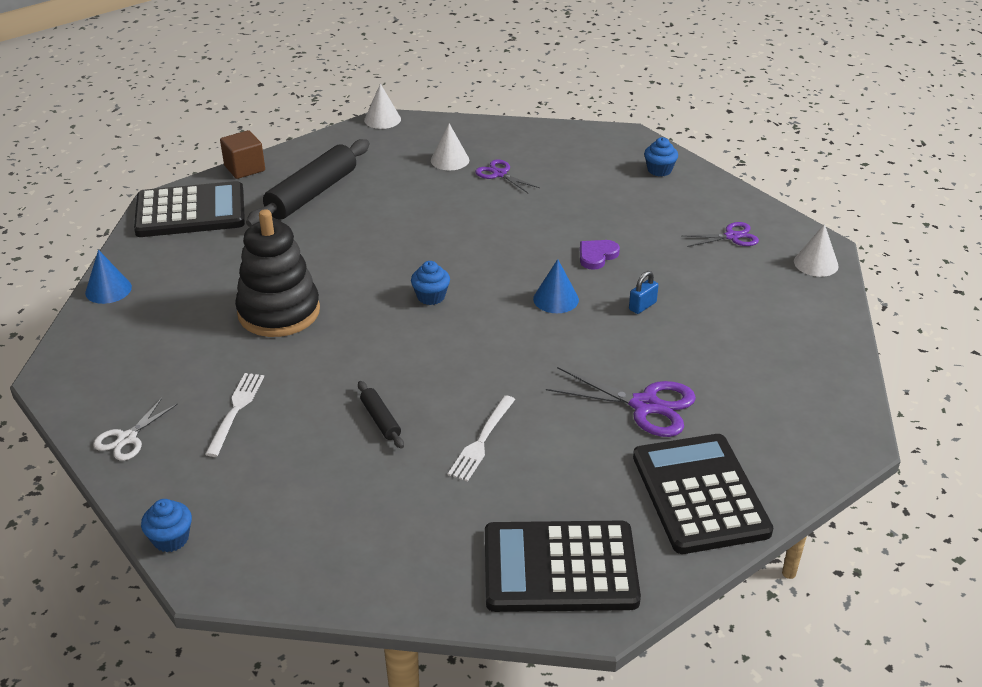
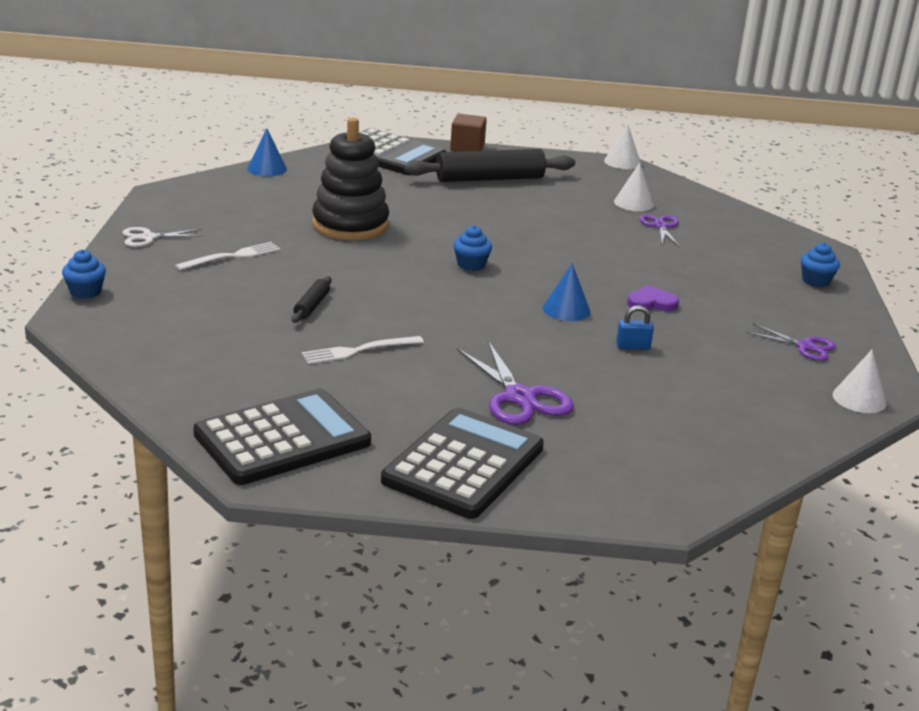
camera: 40 degrees right, 10 degrees down
black calculator [485,521,641,612] -> black calculator turned 105 degrees clockwise [193,389,371,485]

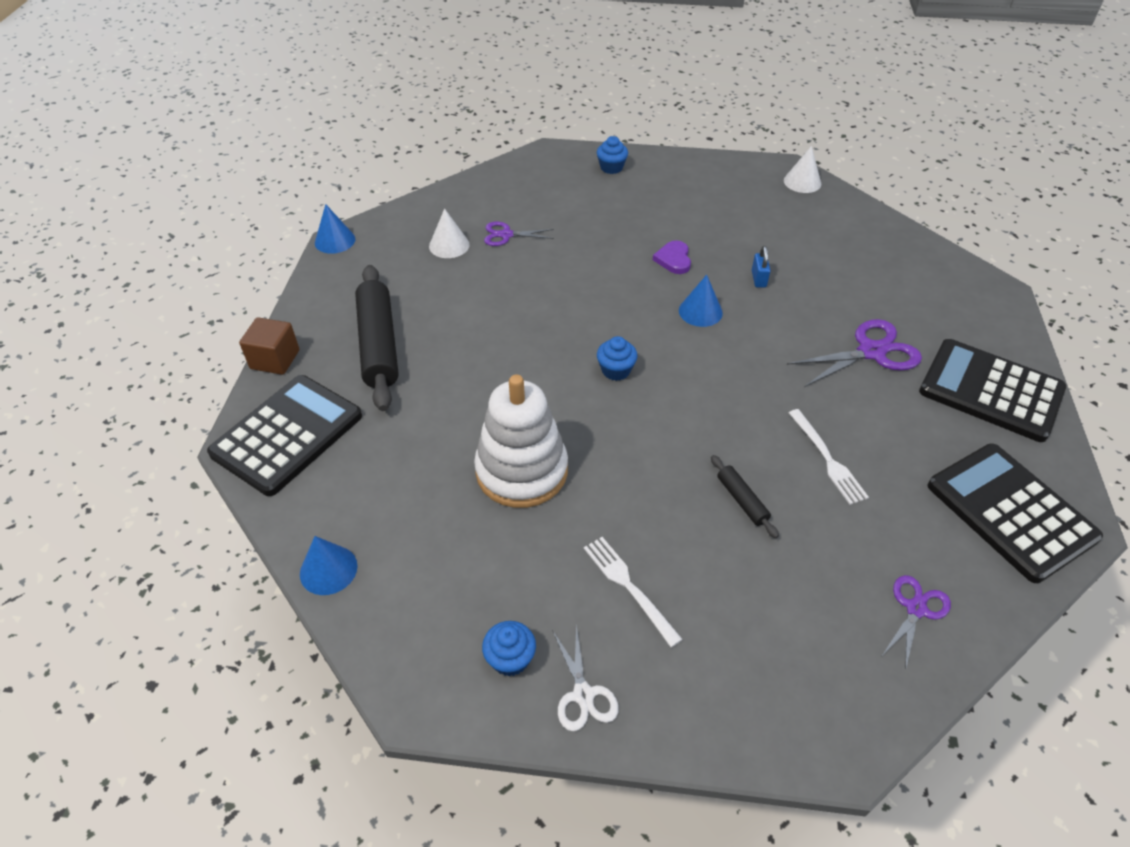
camera: 85 degrees left, 20 degrees up
blue cupcake [62,250,106,299] -> blue cupcake moved to [482,621,536,676]
black rolling pin [291,276,332,323] -> black rolling pin turned 45 degrees clockwise [711,455,779,538]
black stacking toy [312,118,389,240] -> white stacking toy [474,375,568,508]
white cone [604,124,641,169] -> blue cone [315,204,355,254]
purple scissors [746,324,836,361] -> purple scissors moved to [881,575,951,671]

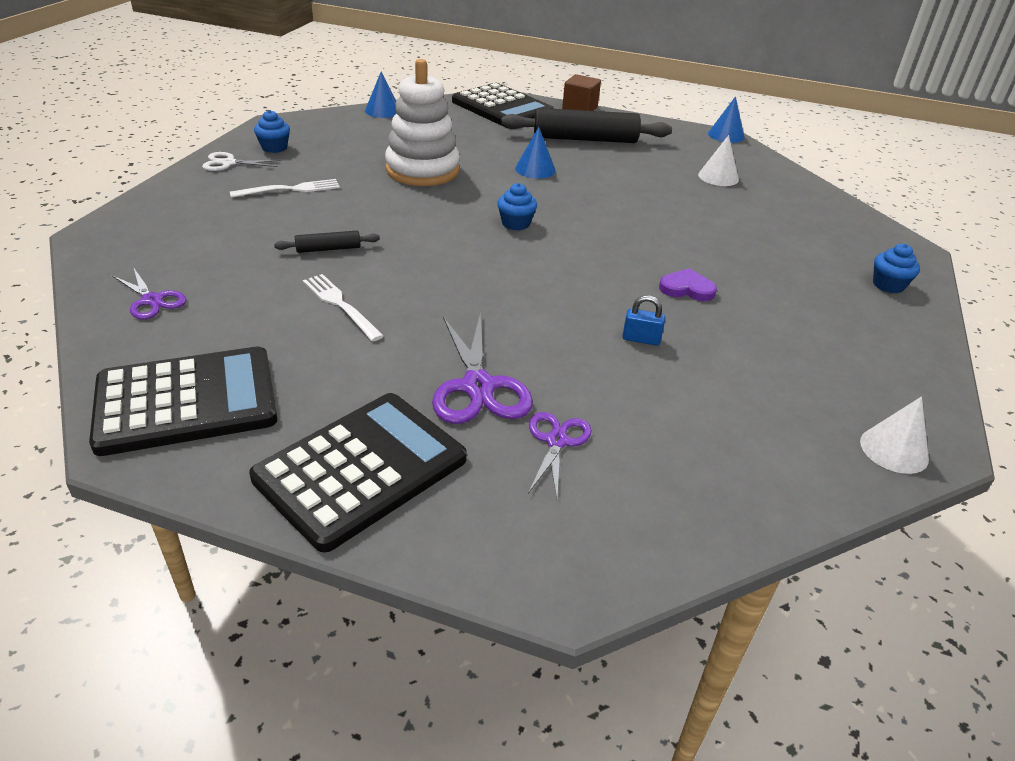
camera: 100 degrees right, 10 degrees down
purple scissors [484,222,554,246] -> purple scissors moved to [528,412,591,497]
blue cone [679,275,723,327] -> blue cone moved to [515,127,556,179]
white fork [789,409,869,505] -> white fork turned 60 degrees clockwise [303,274,384,342]

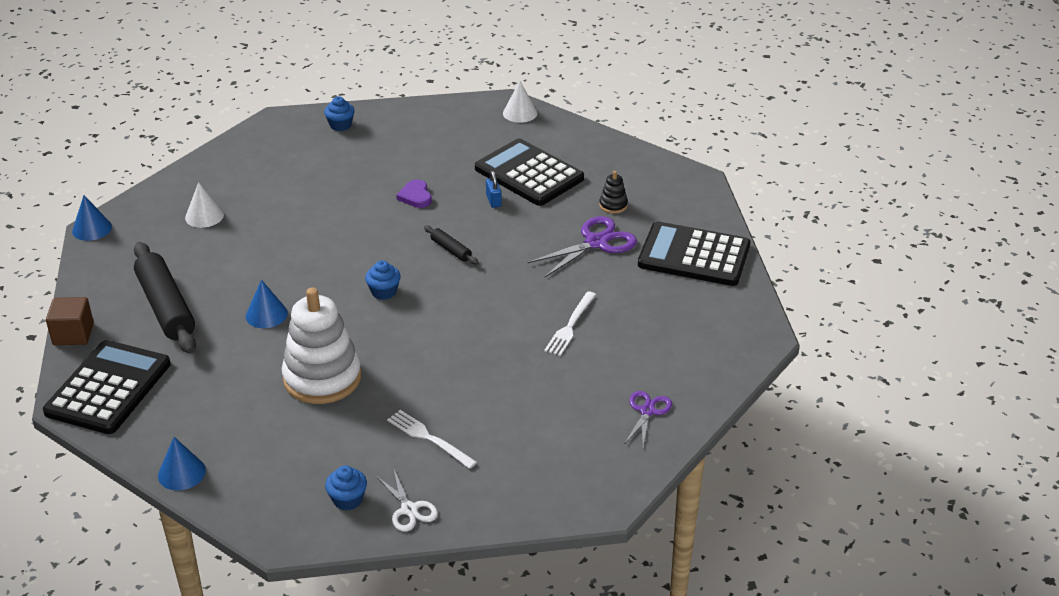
camera: 115 degrees left, 0 degrees up
black calculator [89,347,277,456] -> black calculator moved to [475,139,584,206]
black rolling pin [274,231,380,253] -> black rolling pin moved to [424,225,479,265]
purple scissors [528,412,591,497] -> black stacking toy [599,171,628,214]

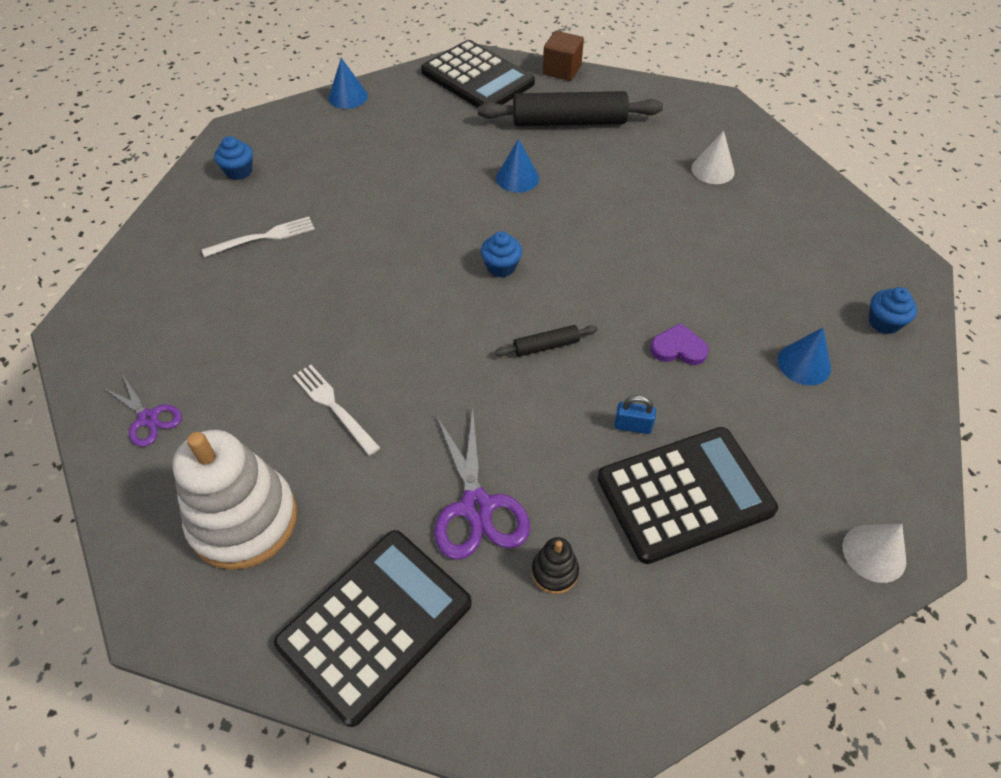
camera: 115 degrees right, 15 degrees up
blue cone [72,195,112,241] -> blue cone moved to [778,328,831,385]
white stacking toy [282,287,362,404] -> white stacking toy moved to [173,430,297,570]
white scissors [376,468,438,532] -> none

